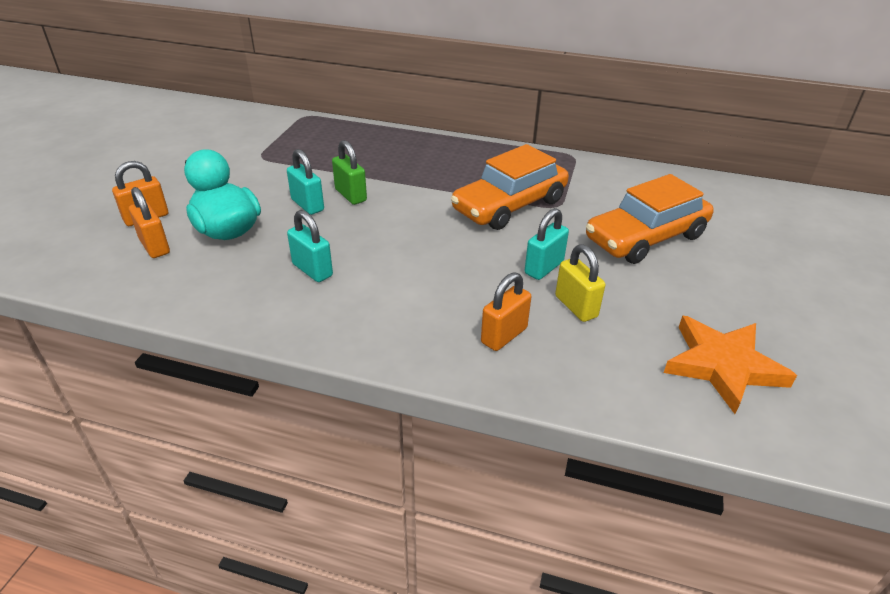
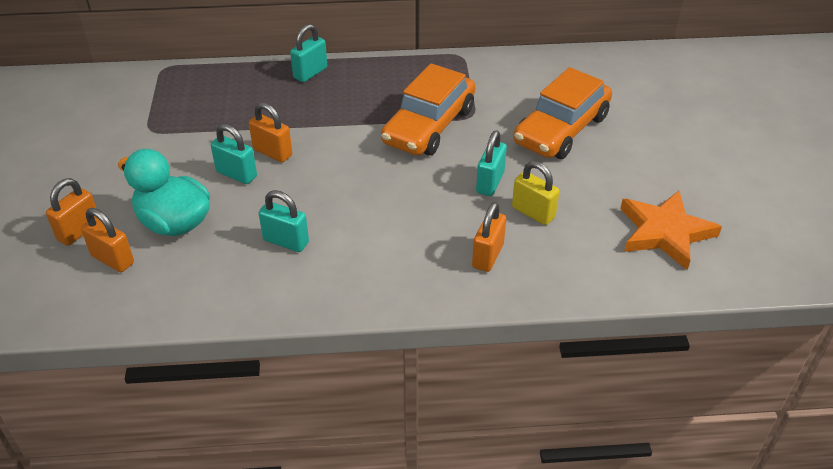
camera: 20 degrees left, 5 degrees up
green padlock [332,140,367,205] -> orange padlock [249,102,292,162]
none -> turquoise padlock [290,24,327,82]

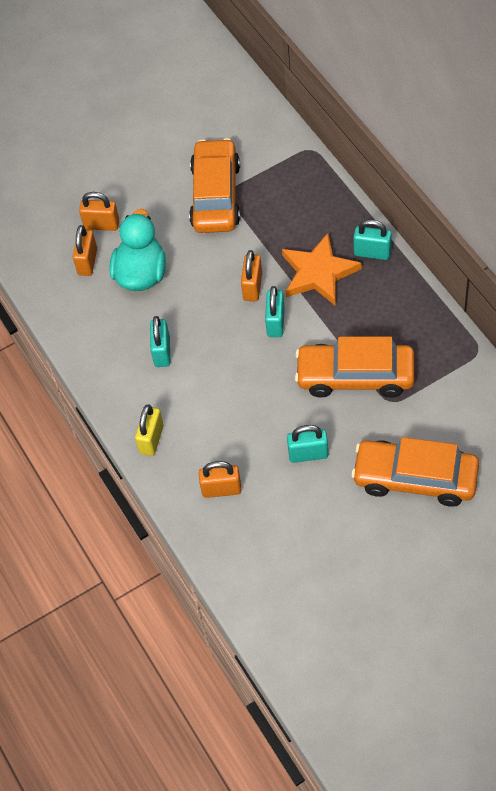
camera: 70 degrees right, 15 degrees up
turquoise padlock [211,124,257,184] -> turquoise padlock moved to [265,286,285,337]
yellow padlock [512,161,560,225] -> yellow padlock moved to [135,404,164,456]
orange star [620,191,722,270] -> orange star moved to [282,233,361,306]
none -> orange car [189,138,240,233]

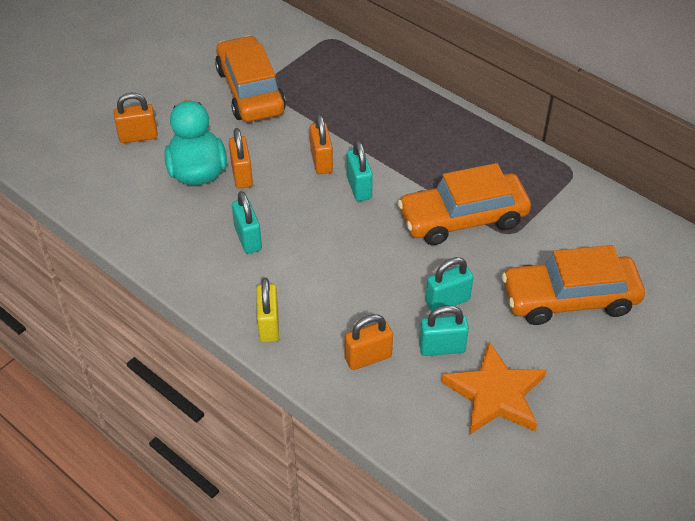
camera: 25 degrees left, 10 degrees down
orange padlock [73,225,97,276] -> orange padlock moved to [229,128,253,189]
orange star [282,233,361,306] -> orange star moved to [441,342,546,435]
turquoise padlock [354,219,392,260] -> turquoise padlock moved to [419,305,469,356]

